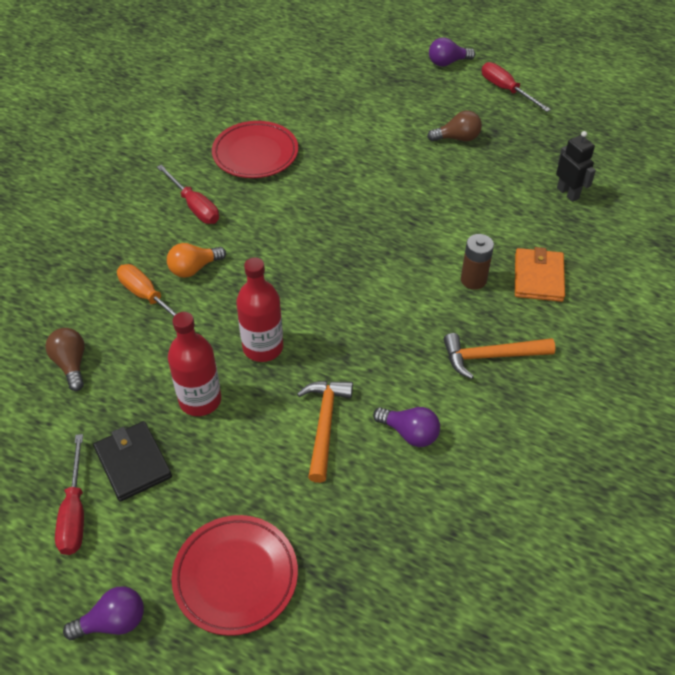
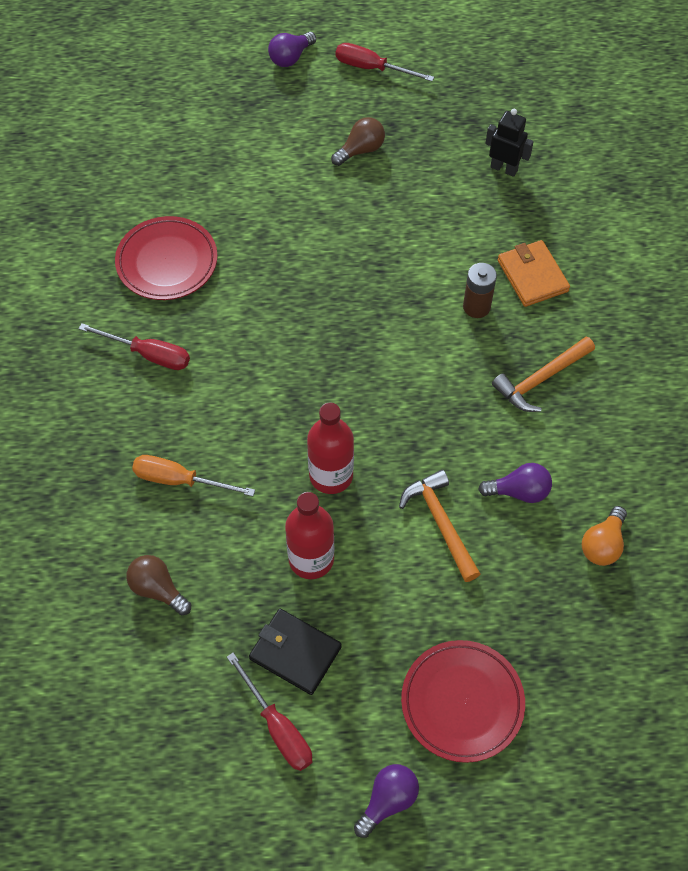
camera: 30 degrees left, 10 degrees up
orange light bulb [167,243,226,278] -> orange light bulb moved to [582,506,627,566]

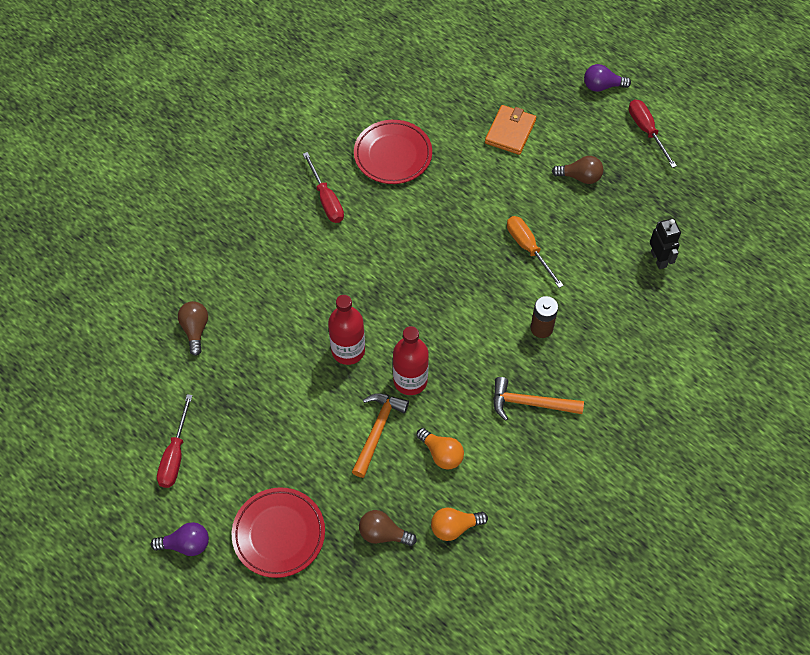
camera: 45 degrees right, 0 degrees up
orange screwdriver [132,455,255,496] -> orange screwdriver moved to [507,216,564,288]
black wallet [249,609,342,695] -> none
red bottle [285,492,334,579] -> red bottle moved to [393,326,429,395]
purple light bulb [478,463,552,503] -> orange light bulb [416,428,464,469]
orange wallet [497,240,570,307] -> orange wallet moved to [485,105,536,155]
none -> brown light bulb [359,510,417,546]

